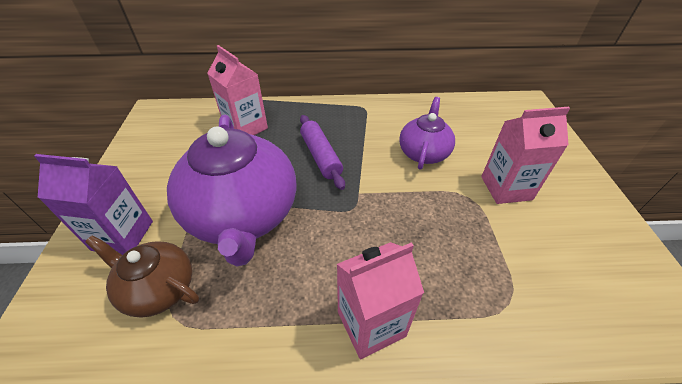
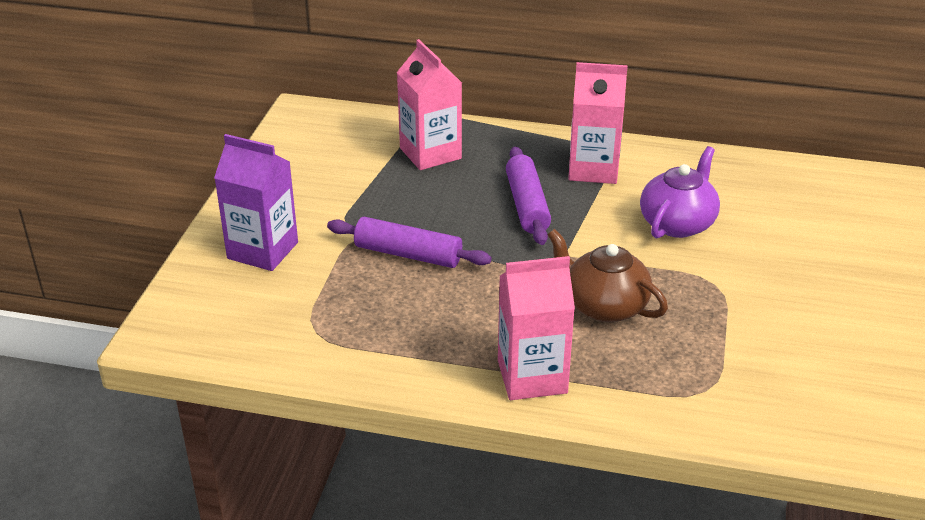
camera: 15 degrees right, 10 degrees down
brown teapot [85,235,199,318] -> brown teapot moved to [547,229,668,323]
purple teapot [167,114,297,267] -> purple rolling pin [327,217,492,268]
pink carton [481,107,570,204] -> pink carton moved to [568,62,628,184]

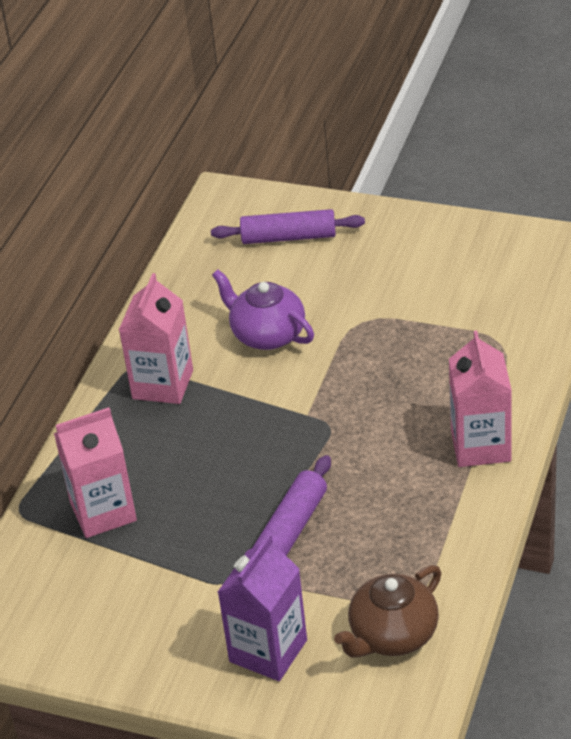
camera: 80 degrees left, 5 degrees up
purple rolling pin [506,147,551,245] -> purple rolling pin moved to [211,209,365,244]
brown teapot [547,229,668,323] -> brown teapot moved to [334,565,441,657]

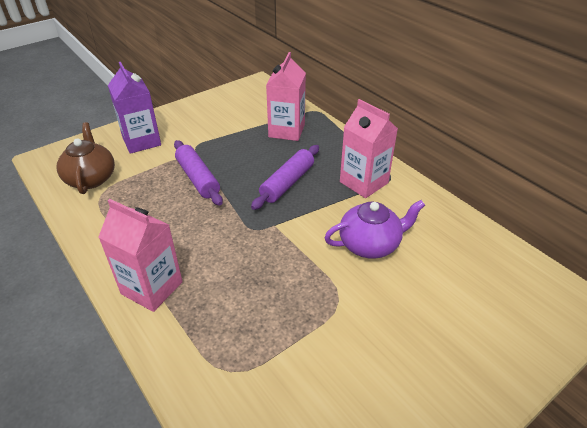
camera: 120 degrees right, 0 degrees up
purple rolling pin [211,209,365,244] -> purple rolling pin moved to [251,145,319,210]

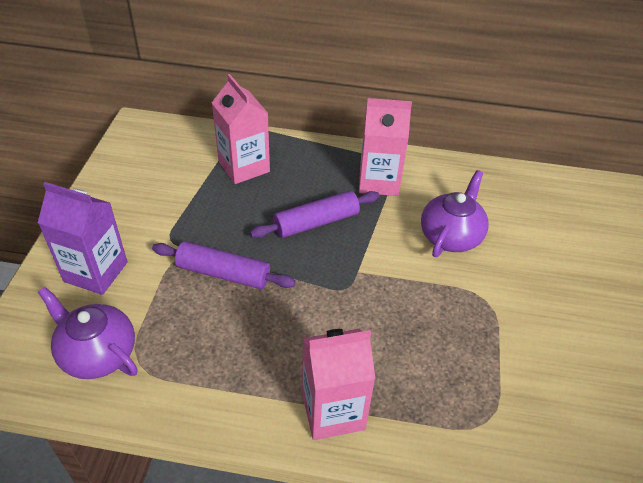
camera: 45 degrees left, 5 degrees up
brown teapot [57,122,115,194] -> purple teapot [38,287,138,379]
purple rolling pin [251,145,319,210] -> purple rolling pin turned 75 degrees clockwise [250,191,380,238]

